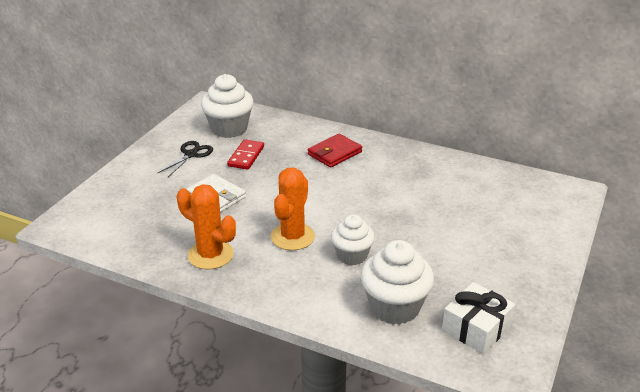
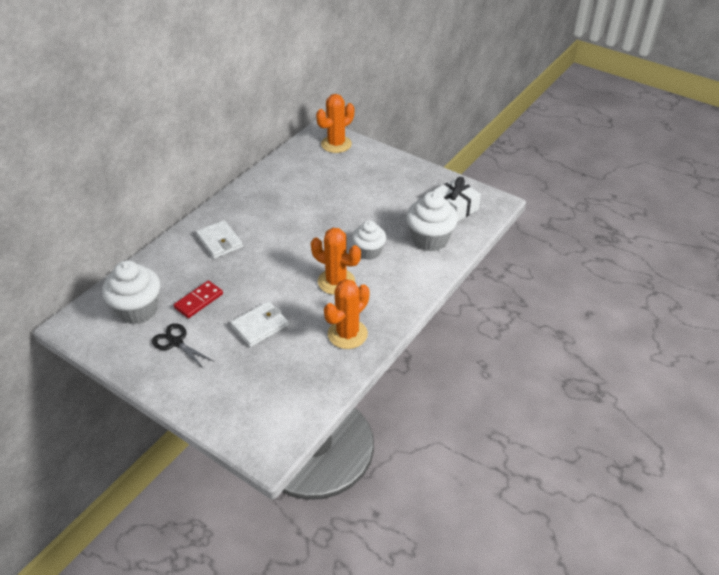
camera: 80 degrees left, 10 degrees up
red domino [227,139,264,170] -> red domino turned 75 degrees counterclockwise [174,281,223,318]
red wallet [308,134,362,168] -> white wallet [196,220,243,259]
none -> orange cactus [316,94,354,153]

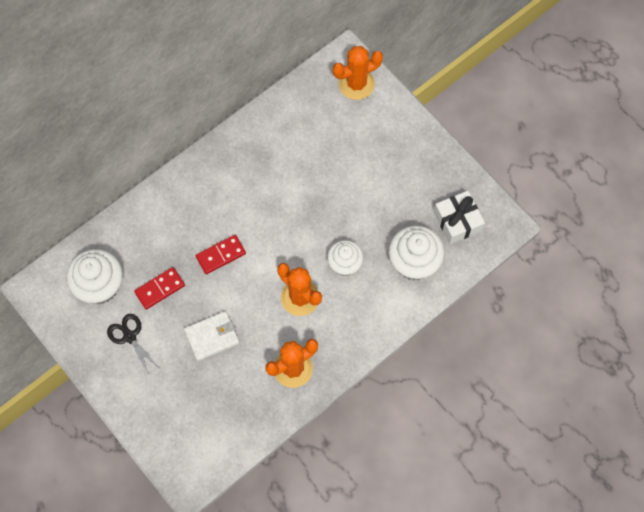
camera: 15 degrees right, 25 degrees up
white wallet [196,220,243,259] -> none
none -> red domino [196,235,246,274]

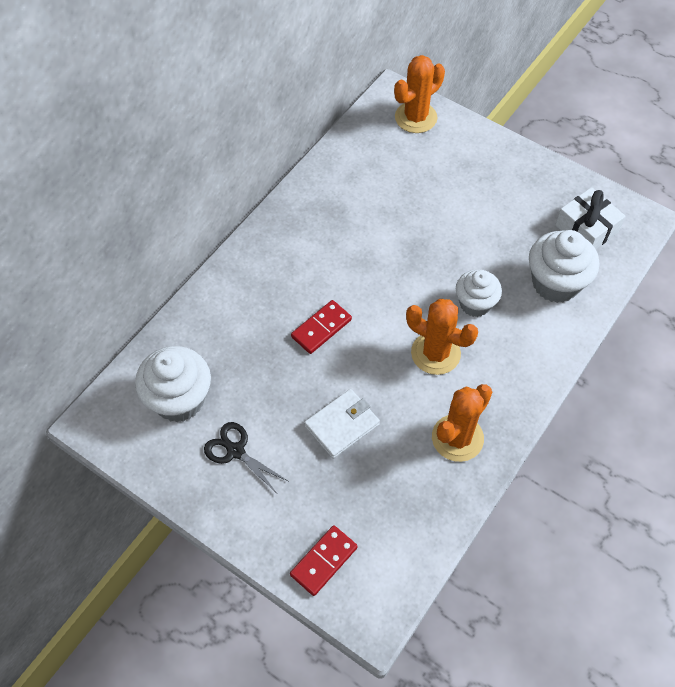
camera: 15 degrees left, 10 degrees down
red domino [134,267,185,310] -> red domino moved to [290,525,358,596]

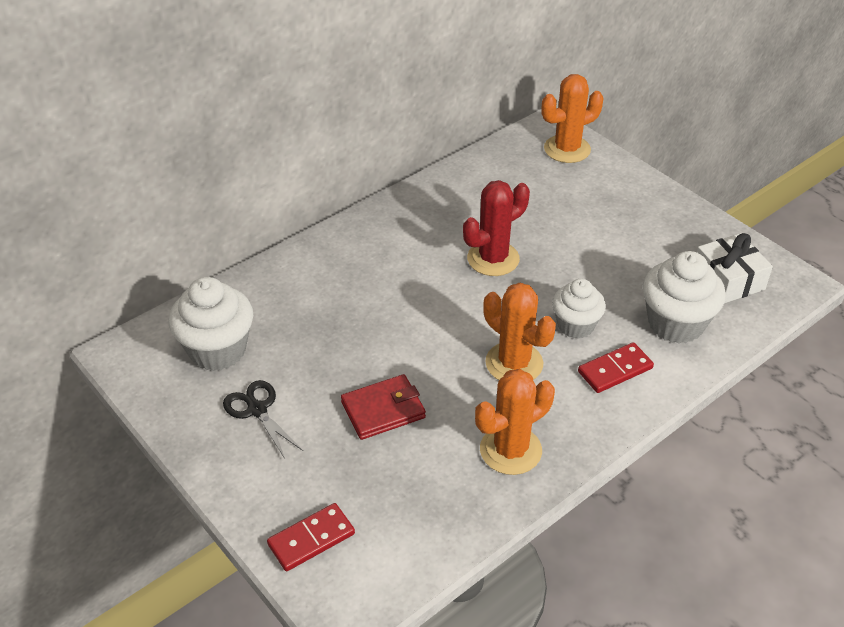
camera: 15 degrees right, 15 degrees down
red domino [291,300,352,354] -> red domino moved to [578,342,654,393]
white wallet [304,389,380,459] -> red wallet [341,374,426,440]
none -> red cactus [463,180,530,276]

